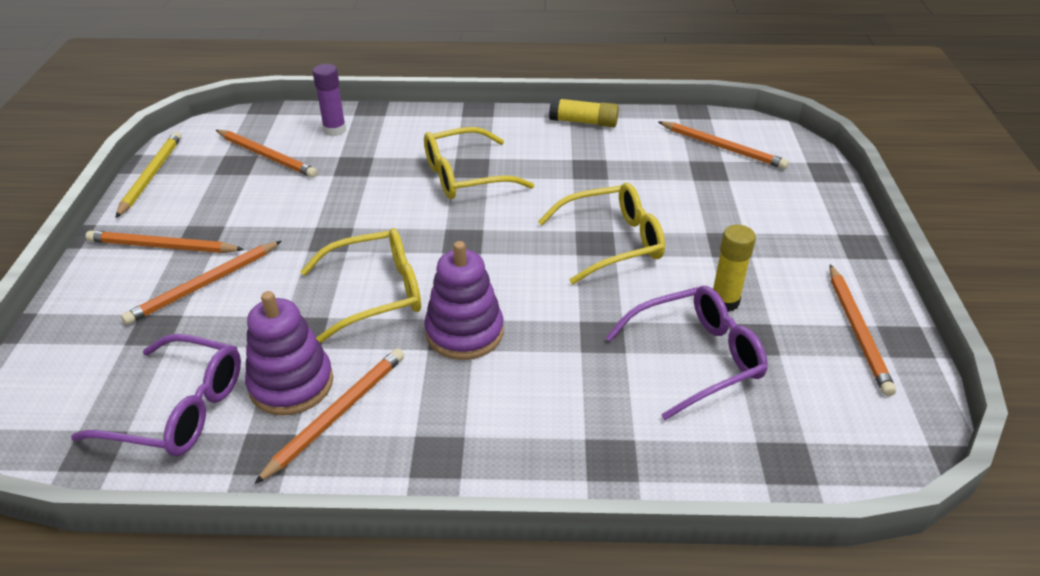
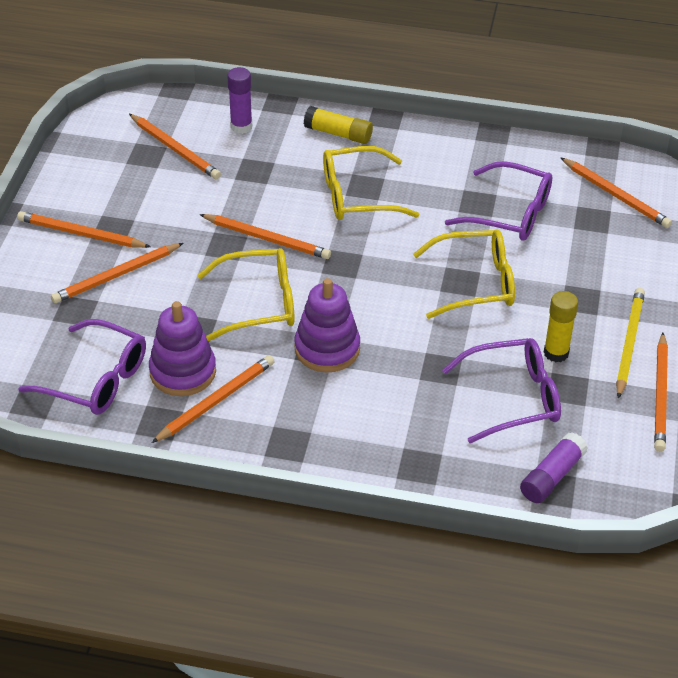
camera: 10 degrees right, 5 degrees up
yellow pencil [115,132,182,218] -> yellow pencil moved to [616,288,645,399]
yellow glue stick [549,98,619,127] -> yellow glue stick moved to [304,106,373,144]
none -> orange pencil [199,214,331,259]
none -> purple glasses [445,161,552,241]
none -> purple glue stick [520,432,588,503]

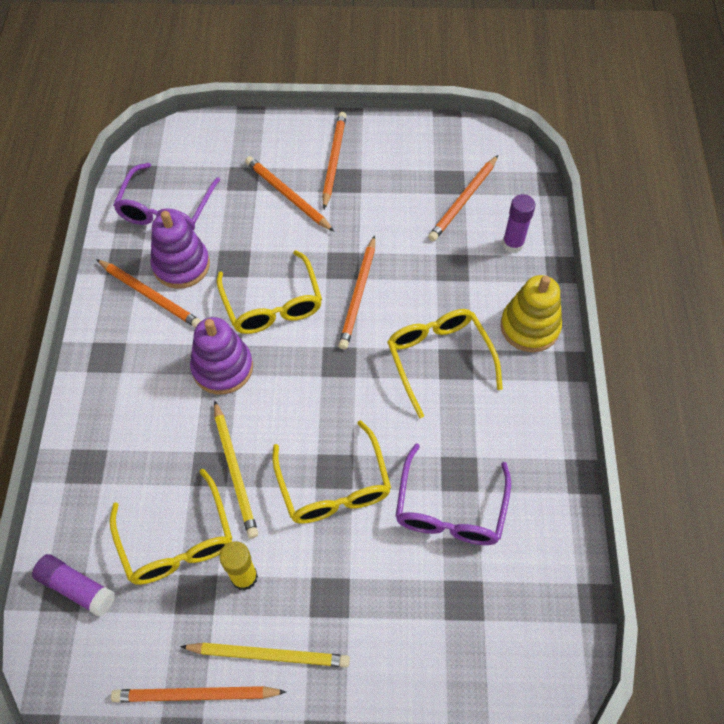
camera: 80 degrees right, 15 degrees up
yellow glue stick [304,106,373,144] -> yellow stacking toy [500,275,562,352]
purple glasses [442,338,561,443] -> yellow glasses [110,468,232,585]
orange pencil [560,157,672,228] -> none
none -> yellow pencil [214,400,258,538]

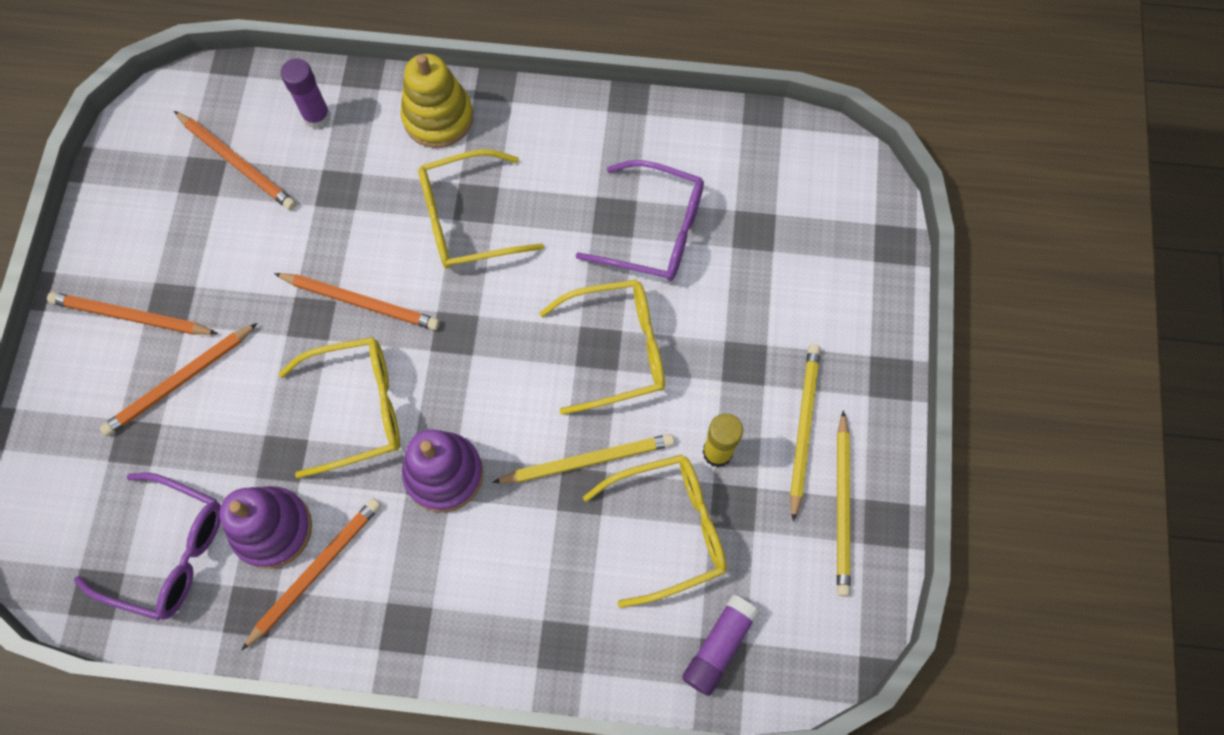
camera: 85 degrees left, 10 degrees up
orange pencil [111,686,286,702] -> yellow pencil [837,410,851,597]

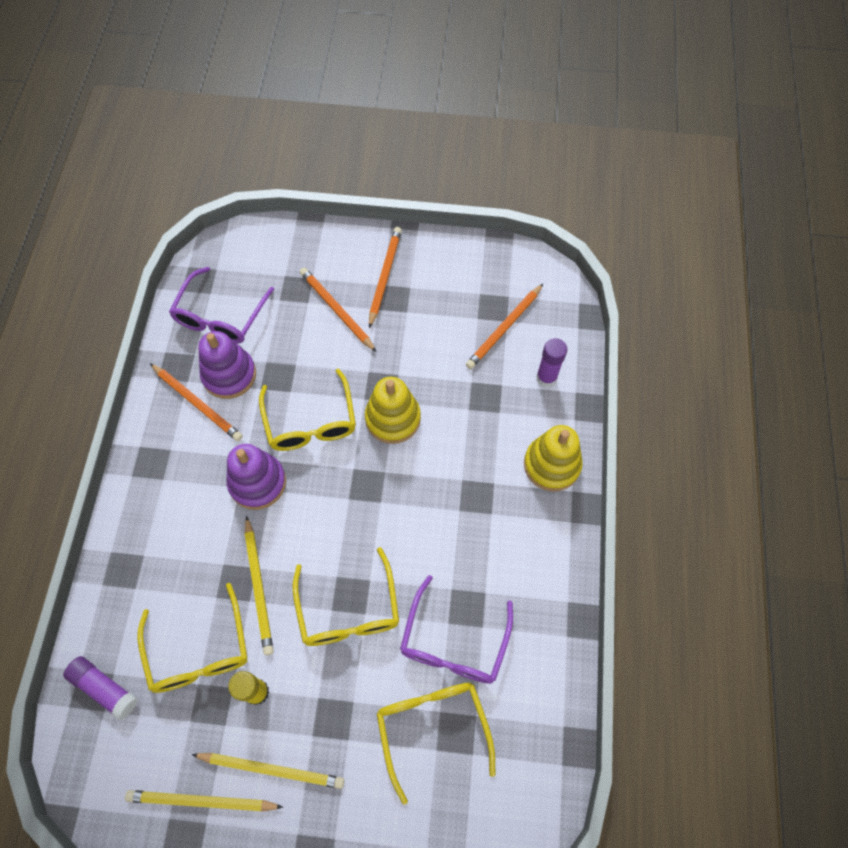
camera: 90 degrees right, 5 degrees down
orange pencil [274,273,440,330] -> yellow stacking toy [365,377,421,444]
yellow glasses [418,149,544,269] -> yellow glasses moved to [376,683,496,805]

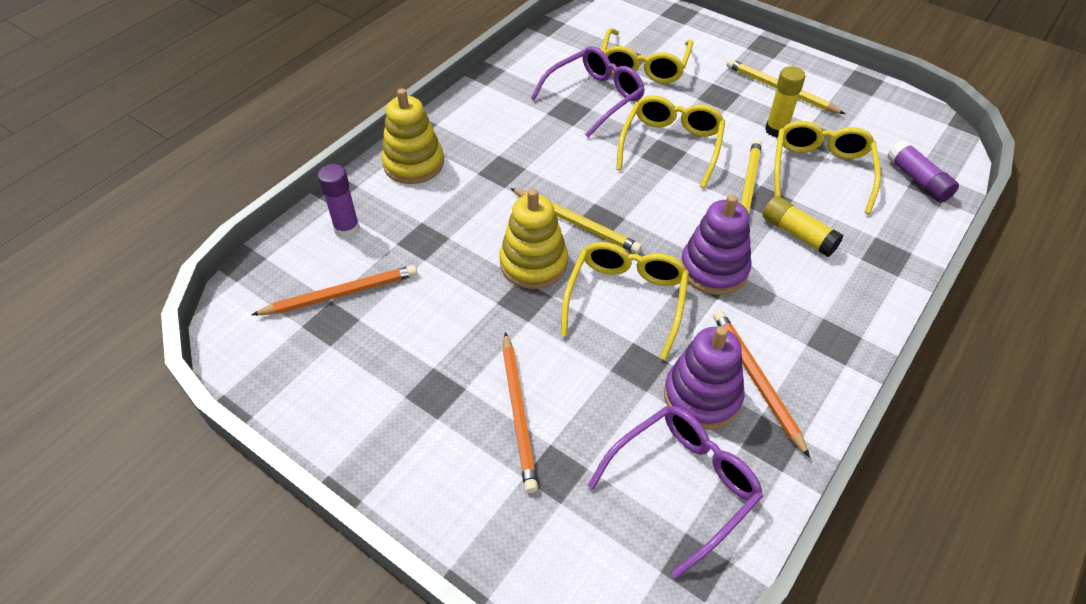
camera: 150 degrees left, 15 degrees down
yellow pencil [125,790,283,812] -> yellow pencil moved to [510,188,642,253]
orange pencil [369,227,402,328] -> none
none -> yellow glue stick [763,196,843,257]

